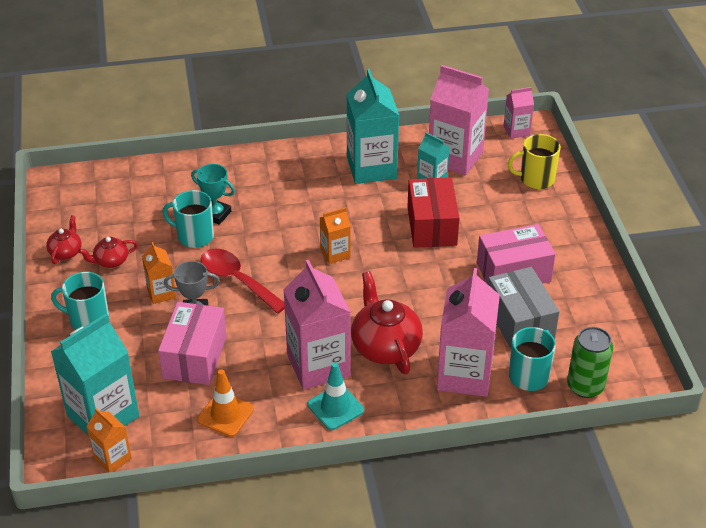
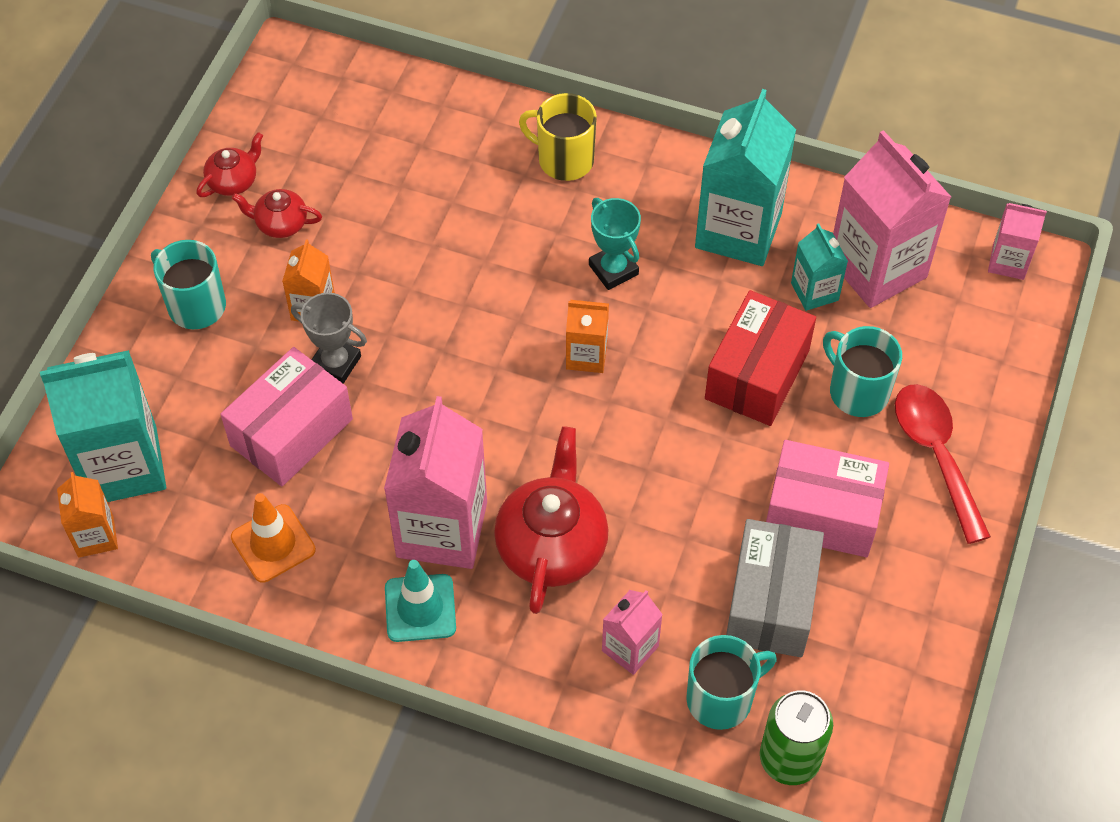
camera: 30 degrees right, 15 degrees up
turquoise mug [162,190,214,248] -> turquoise mug moved to [823,326,902,417]
turquoise trophy [191,164,235,225] -> turquoise trophy moved to [589,198,641,290]
red spoon [201,249,285,314] -> red spoon moved to [895,384,991,544]
pink carton [437,268,500,397] -> pink carton [602,590,663,675], size x0.51
yellow mug [508,134,561,189] -> yellow mug moved to [519,93,597,181]

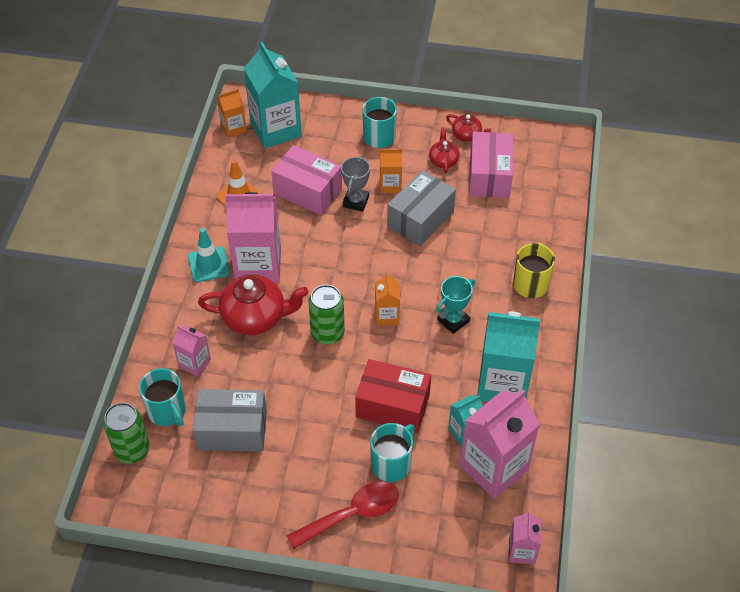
camera: 80 degrees right, 5 degrees down
pink box [766,440,889,557] -> pink box moved to [469,132,513,198]
none -> green can [308,285,345,345]
none -> grey box [387,170,456,247]

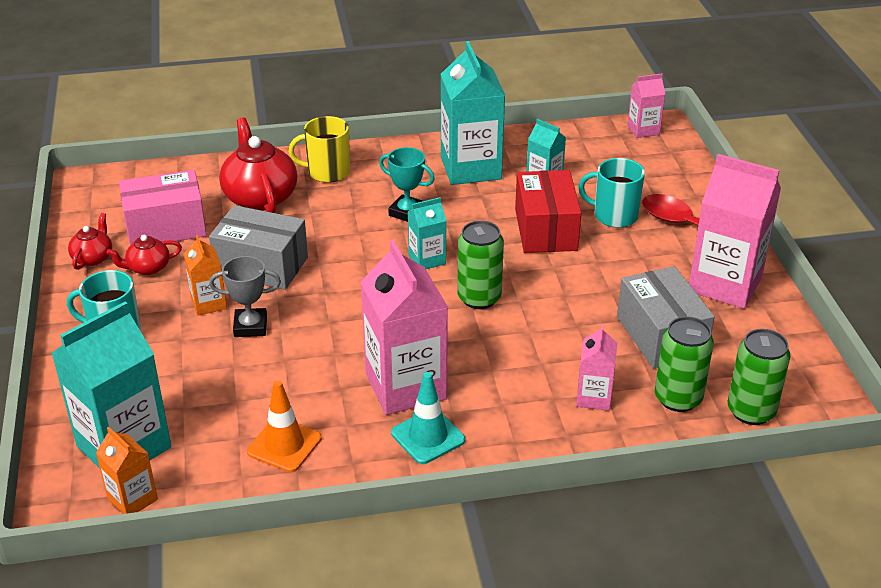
camera: 110 degrees left, 15 degrees down
turquoise mug [139,368,186,426] -> green can [655,316,714,412]
red teapot [198,275,309,335] -> red teapot moved to [219,117,298,213]
pink box [271,145,342,215] -> none
orange carton [375,273,400,326] -> turquoise carton [408,197,446,269]
pink carton [459,389,540,499] -> pink carton moved to [689,154,781,309]

